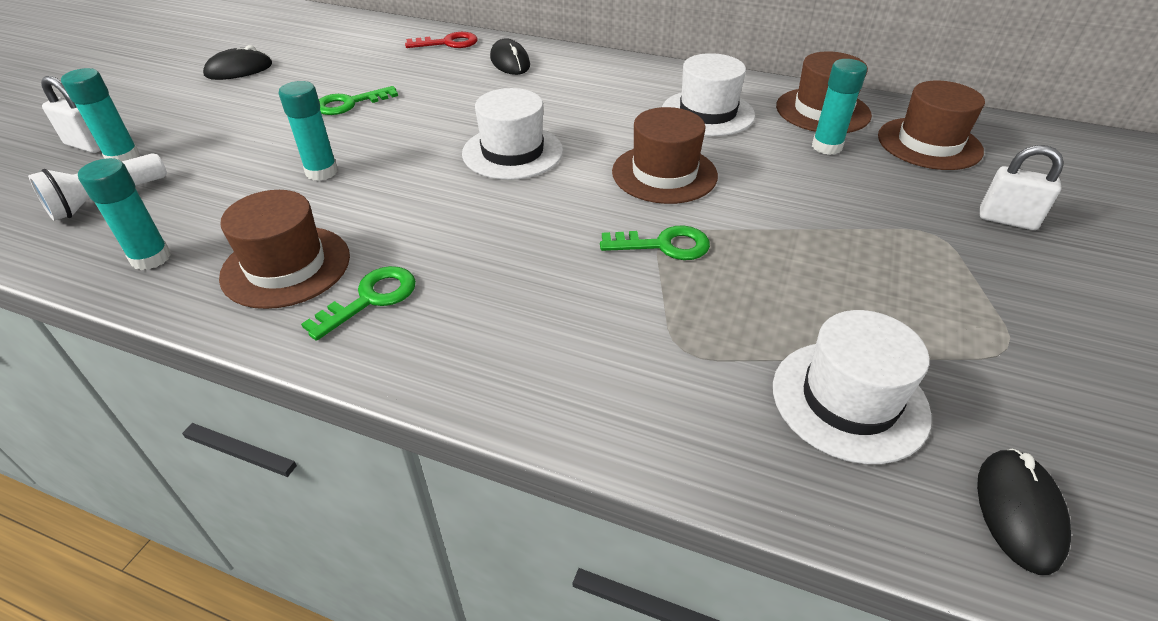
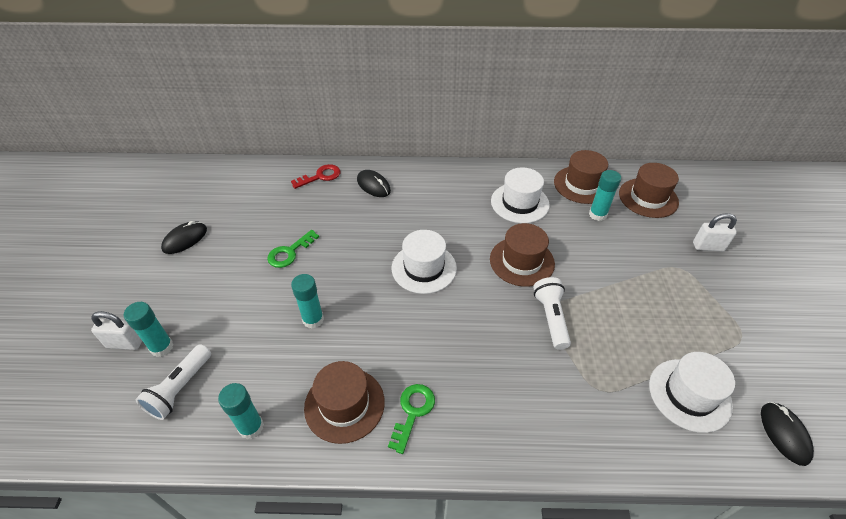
camera: 20 degrees left, 5 degrees up
green key [600,225,710,260] -> white flashlight [533,277,571,350]

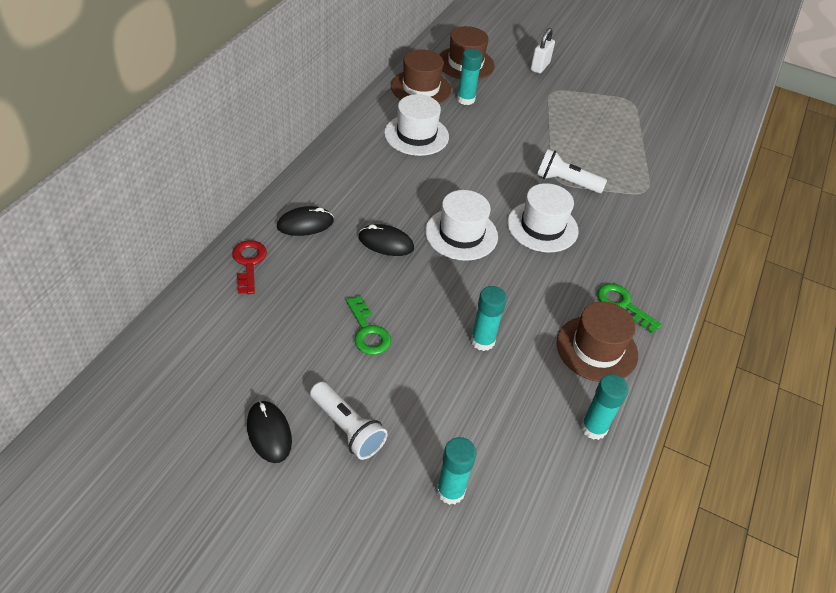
camera: 70 degrees left, 0 degrees up
white padlock [91,311,142,350] -> none
white flashlight [136,344,211,420] -> white flashlight moved to [310,381,388,460]
brown hat [490,223,555,287] -> none
white hat [649,352,735,433] -> white hat moved to [507,183,579,252]
black mouse [761,402,814,466] -> black mouse moved to [358,224,414,256]

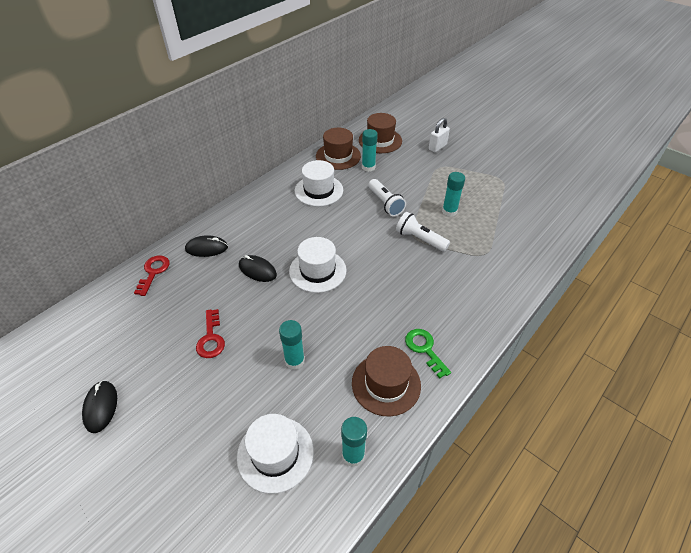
camera: 20 degrees right, 0 degrees up
white flashlight [310,381,388,460] -> white flashlight moved to [368,179,406,216]
green key [346,296,391,355] -> red key [196,309,225,358]
turquoise glue stick [437,437,477,505] -> turquoise glue stick moved to [442,172,465,217]
white hat [507,183,579,252] -> white hat moved to [237,414,314,494]

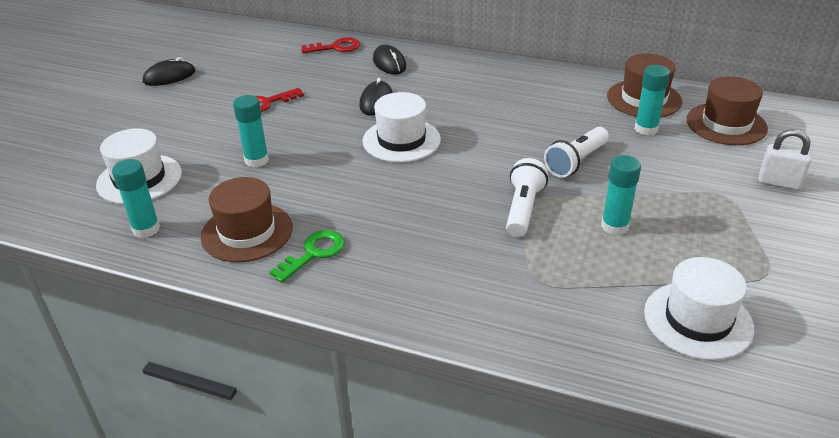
camera: 70 degrees right, 10 degrees down
white hat [295,160,343,207] -> white hat moved to [644,257,754,360]

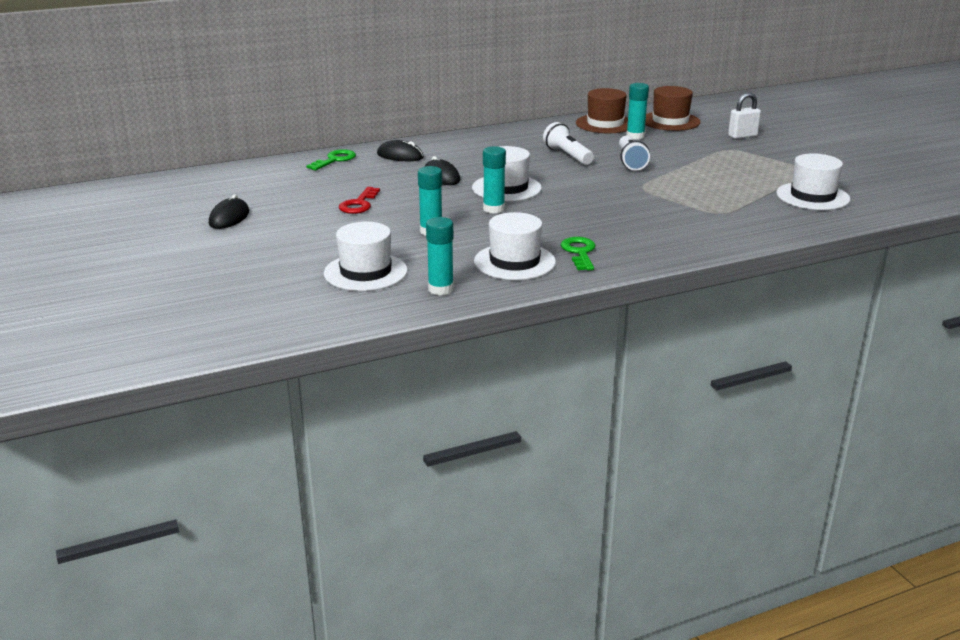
camera: 45 degrees left, 10 degrees down
brown hat [201,177,293,262] -> white hat [474,212,556,280]
red key [301,37,360,53] -> green key [306,149,356,171]
white flashlight [506,158,548,237] -> white flashlight moved to [543,122,594,165]
turquoise glue stick [601,155,641,235] -> turquoise glue stick moved to [483,146,506,214]

